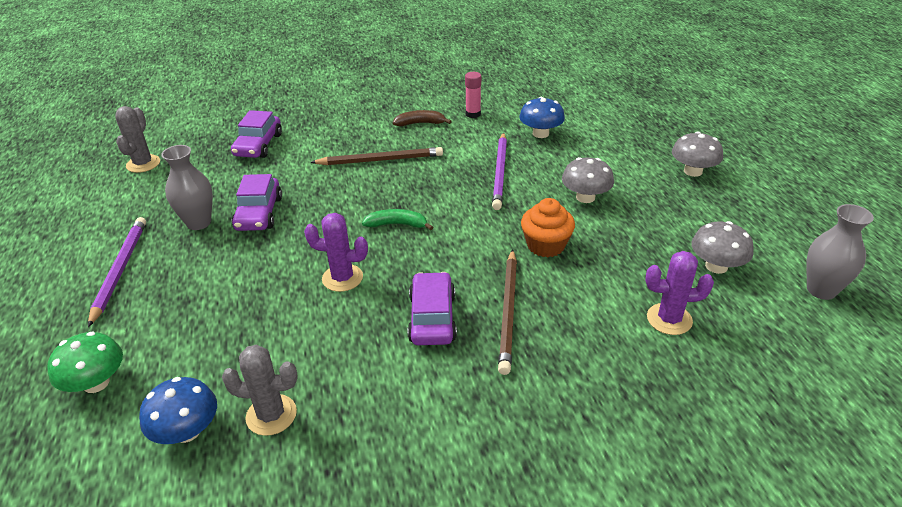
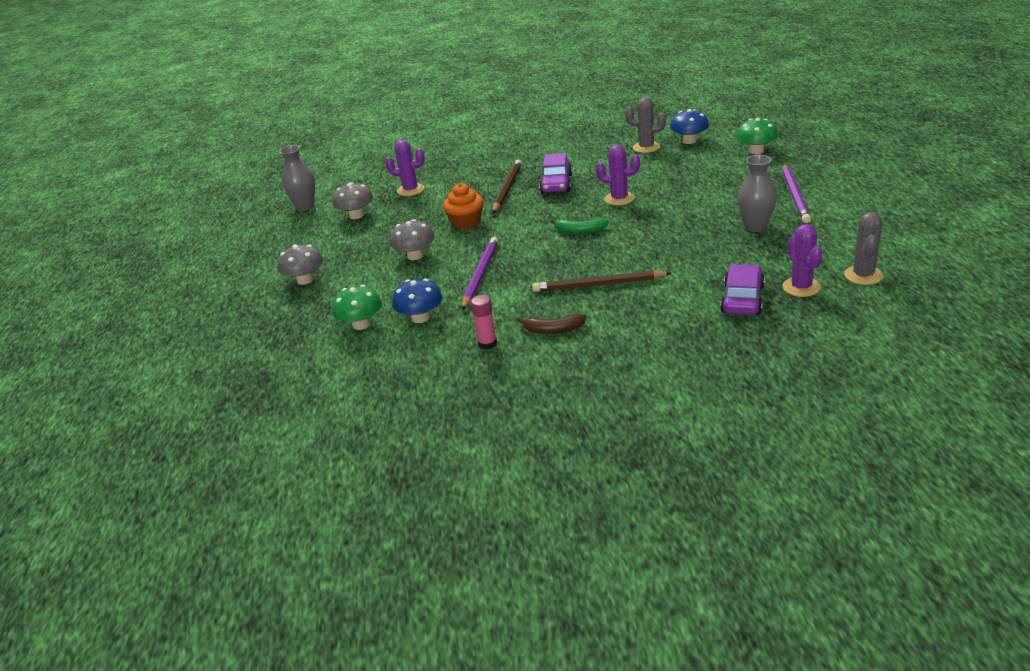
camera: 170 degrees left, 5 degrees down
purple car [232,174,282,231] -> none
none -> green mushroom [332,285,382,330]
none -> purple cactus [782,224,822,297]

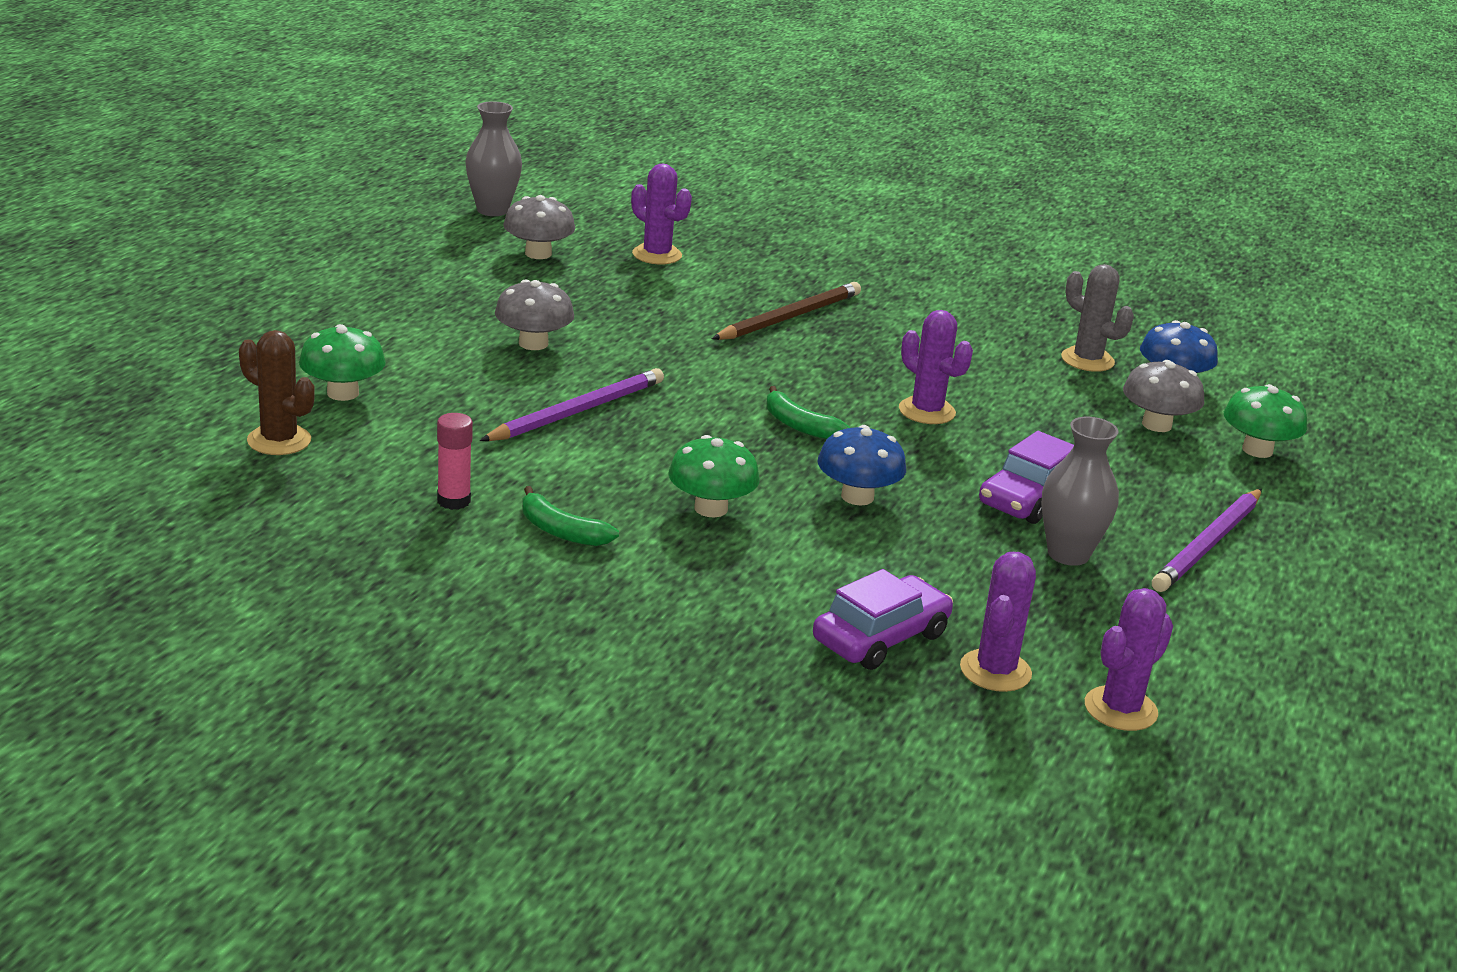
camera: 25 degrees right, 5 degrees down
grey mushroom [278,244,323,285] -> grey mushroom moved to [1123,360,1204,432]
blue mushroom [392,278,442,323] -> blue mushroom moved to [818,425,906,505]
orange cupcake [443,183,483,229] -> none
brown banana [517,314,586,334] -> green banana [522,486,619,546]
brown pencil [532,270,671,292] -> green mushroom [668,435,760,518]
purple car [539,153,572,193] -> purple car moved to [979,431,1074,524]
grey cactus [844,212,883,285] -> purple cactus [1085,588,1173,731]
none -> brown cactus [239,330,315,455]

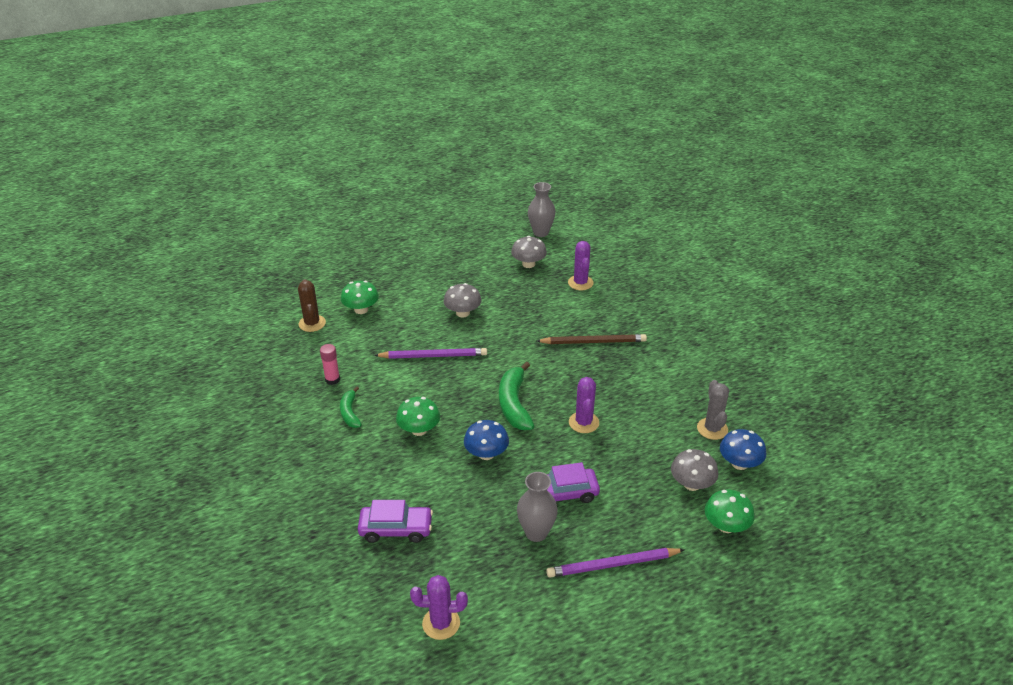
camera: 45 degrees right, 10 degrees up
green banana [767,386,850,439] -> green banana [499,361,534,430], size x1.68
purple cactus [960,552,1036,692] -> none

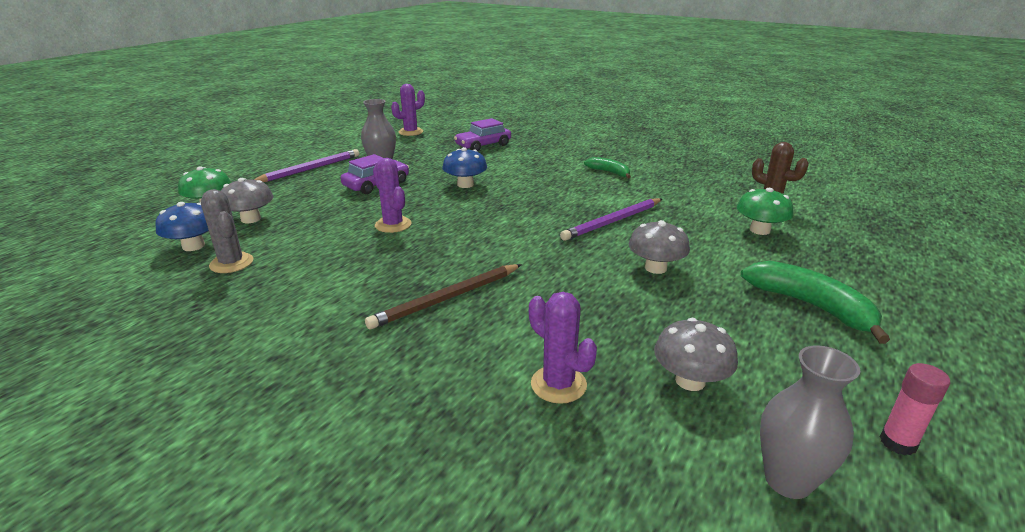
camera: 145 degrees right, 10 degrees down
pink glue stick [320,344,340,385] -> pink glue stick moved to [880,363,950,455]
green mushroom [396,397,440,436] -> none
green banana [499,361,534,430] -> green banana moved to [741,261,890,344]

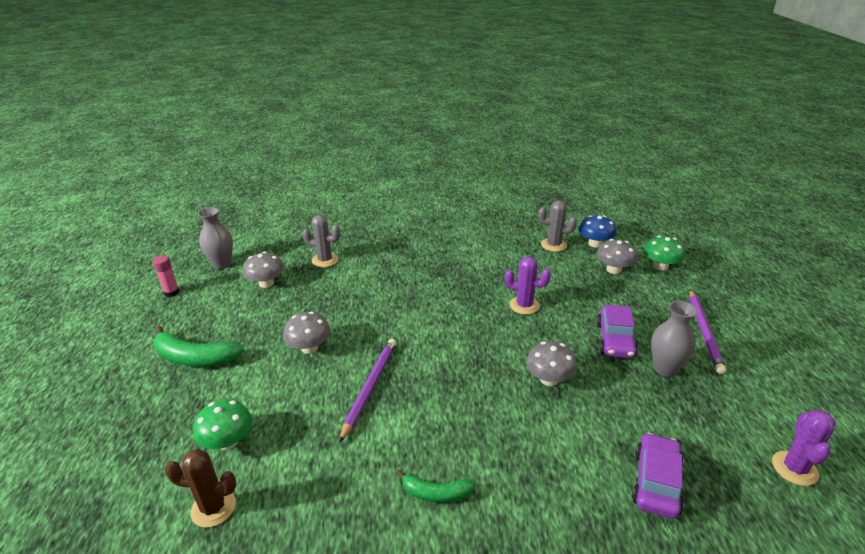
camera: 145 degrees right, 5 degrees up
brown pencil [365,264,522,330] -> none
blue mushroom [442,147,487,188] -> grey mushroom [526,341,577,386]
purple cactus [529,292,597,404] -> grey cactus [302,215,340,267]

